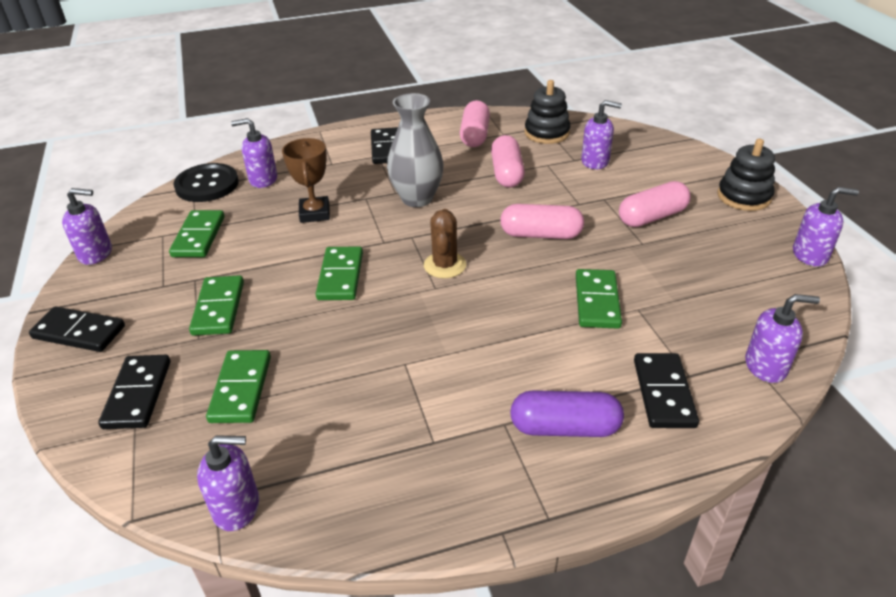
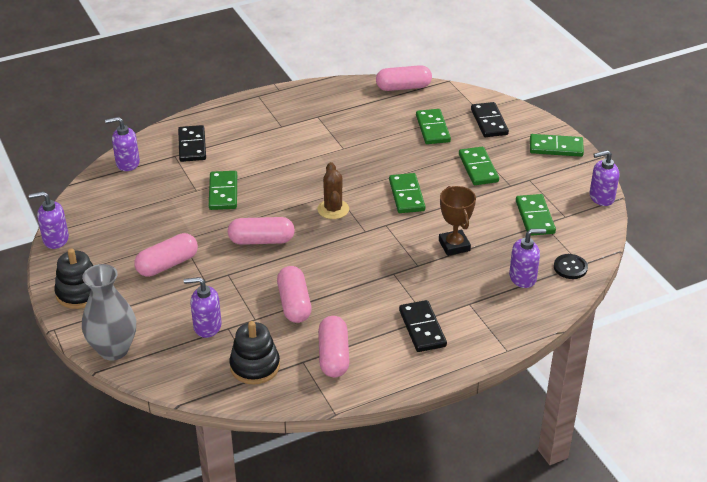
camera: 170 degrees right, 0 degrees up
black domino [29,307,125,352] -> green domino [530,134,584,157]
black button [173,163,239,202] -> black button [554,254,588,279], size x0.58
purple soap dispenser [197,435,259,531] -> pink capsule [376,65,432,91]
grey vase [387,93,444,207] -> grey vase moved to [82,264,136,361]
purple capsule [510,390,624,437] -> none

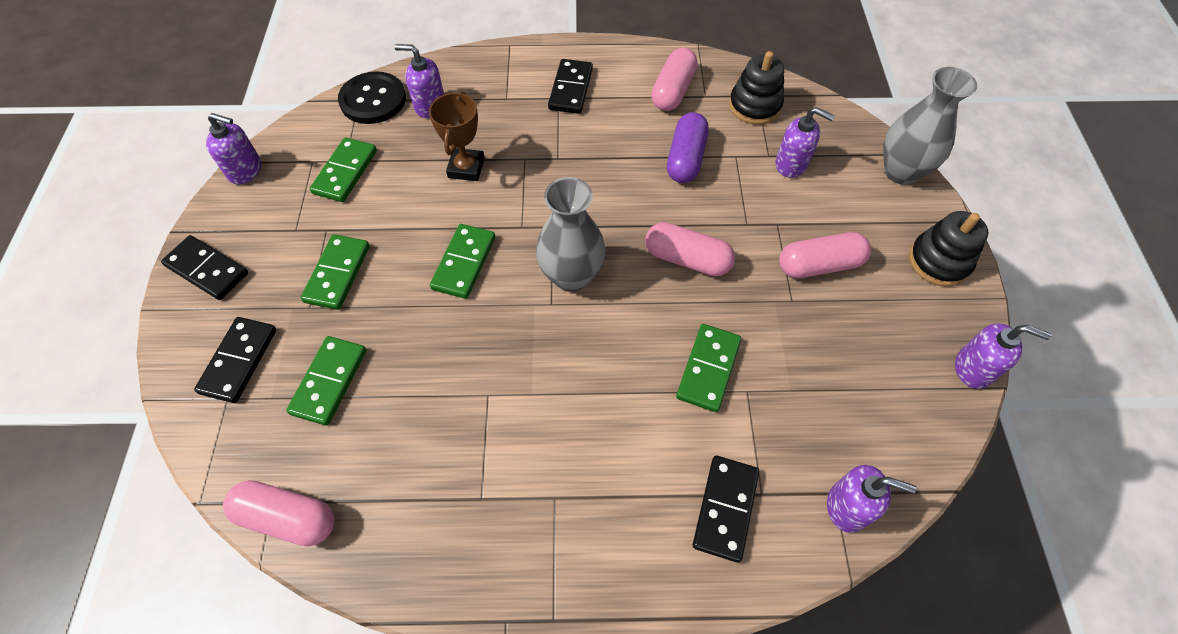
camera: 155 degrees left, 20 degrees up
pink capsule [277,266,312,323] -> purple capsule [667,112,709,183]
brown cactus [317,162,349,219] -> grey vase [536,177,606,292]
green domino [530,134,584,157] -> black domino [161,235,248,300]
black button [554,254,588,279] -> black button [338,71,406,124], size x1.71

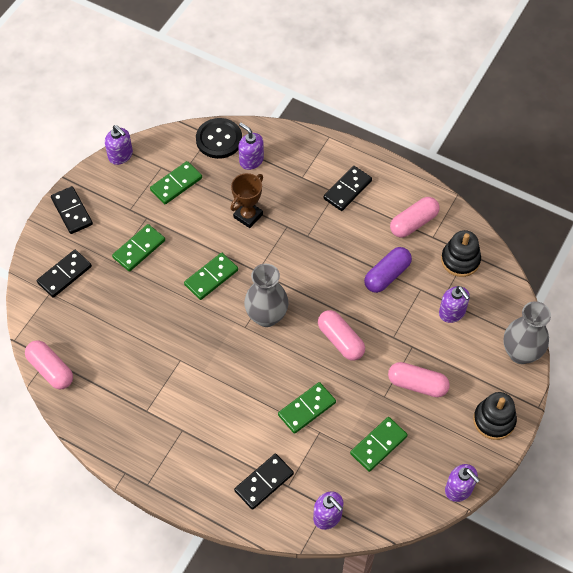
camera: 30 degrees right, 0 degrees up
green domino [286,336,366,426] -> green domino moved to [350,417,408,472]

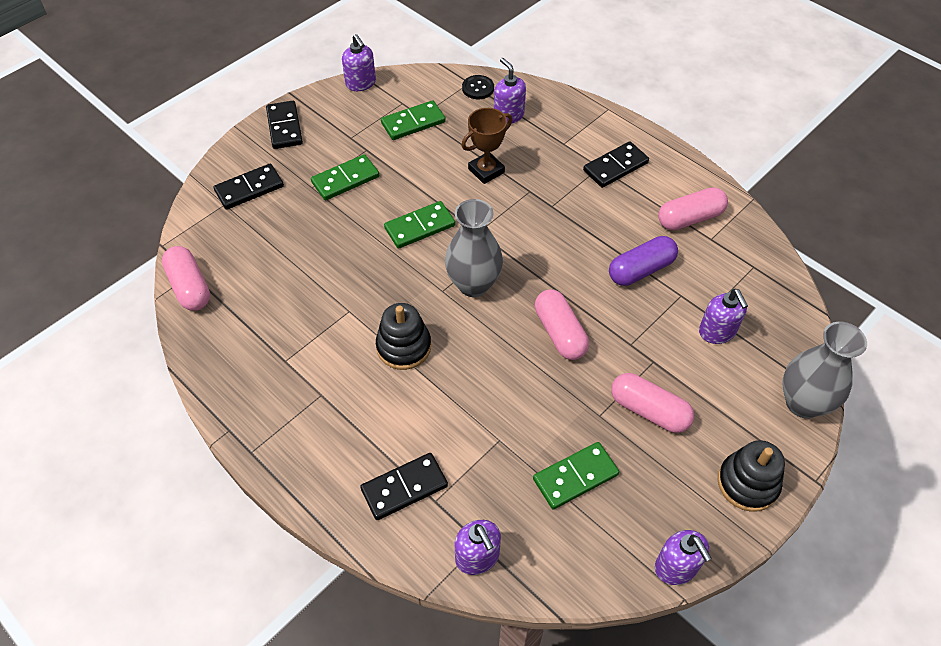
camera: 15 degrees right, 5 degrees down
black button [196,118,242,159] -> black button [462,75,494,99], size x0.58
green domino [278,382,336,434] -> none
black stacking toy [441,230,481,277] -> black stacking toy moved to [376,303,431,370]

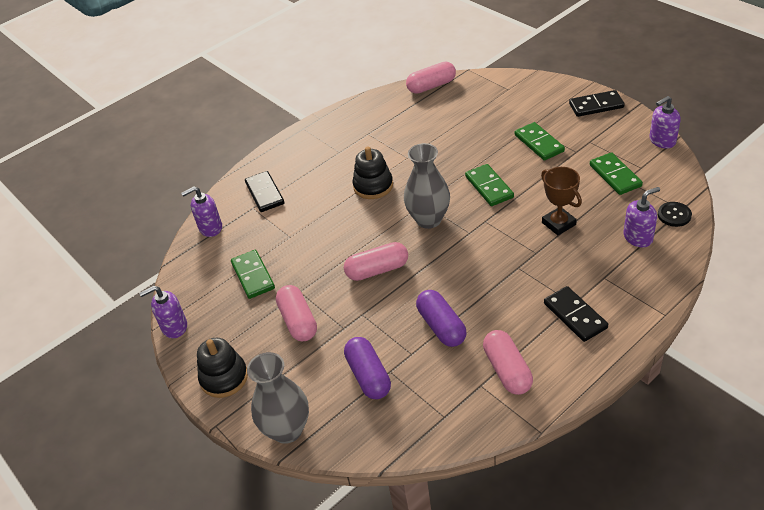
camera: 100 degrees right, 10 degrees down
black domino [214,164,284,210] -> none
pink capsule [611,373,694,433] -> pink capsule turned 60 degrees counterclockwise [276,285,317,341]
purple soap dispenser [699,289,748,344] -> purple capsule [344,337,391,399]

